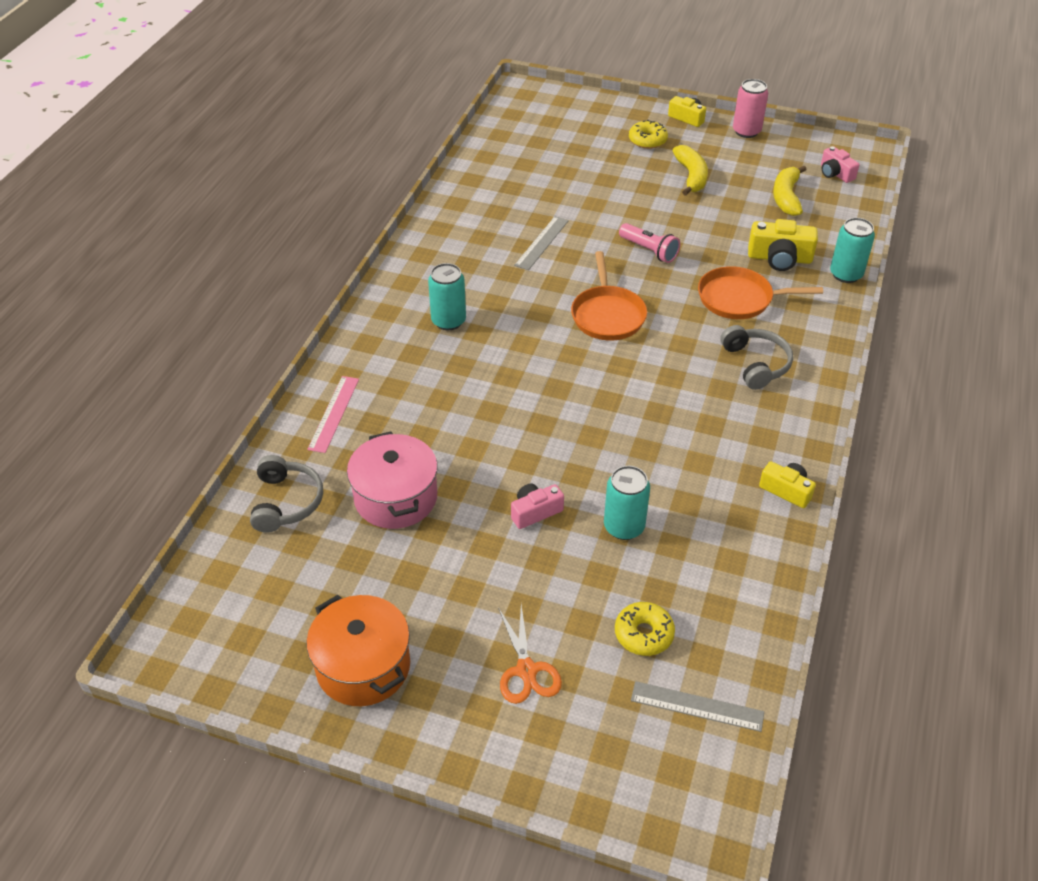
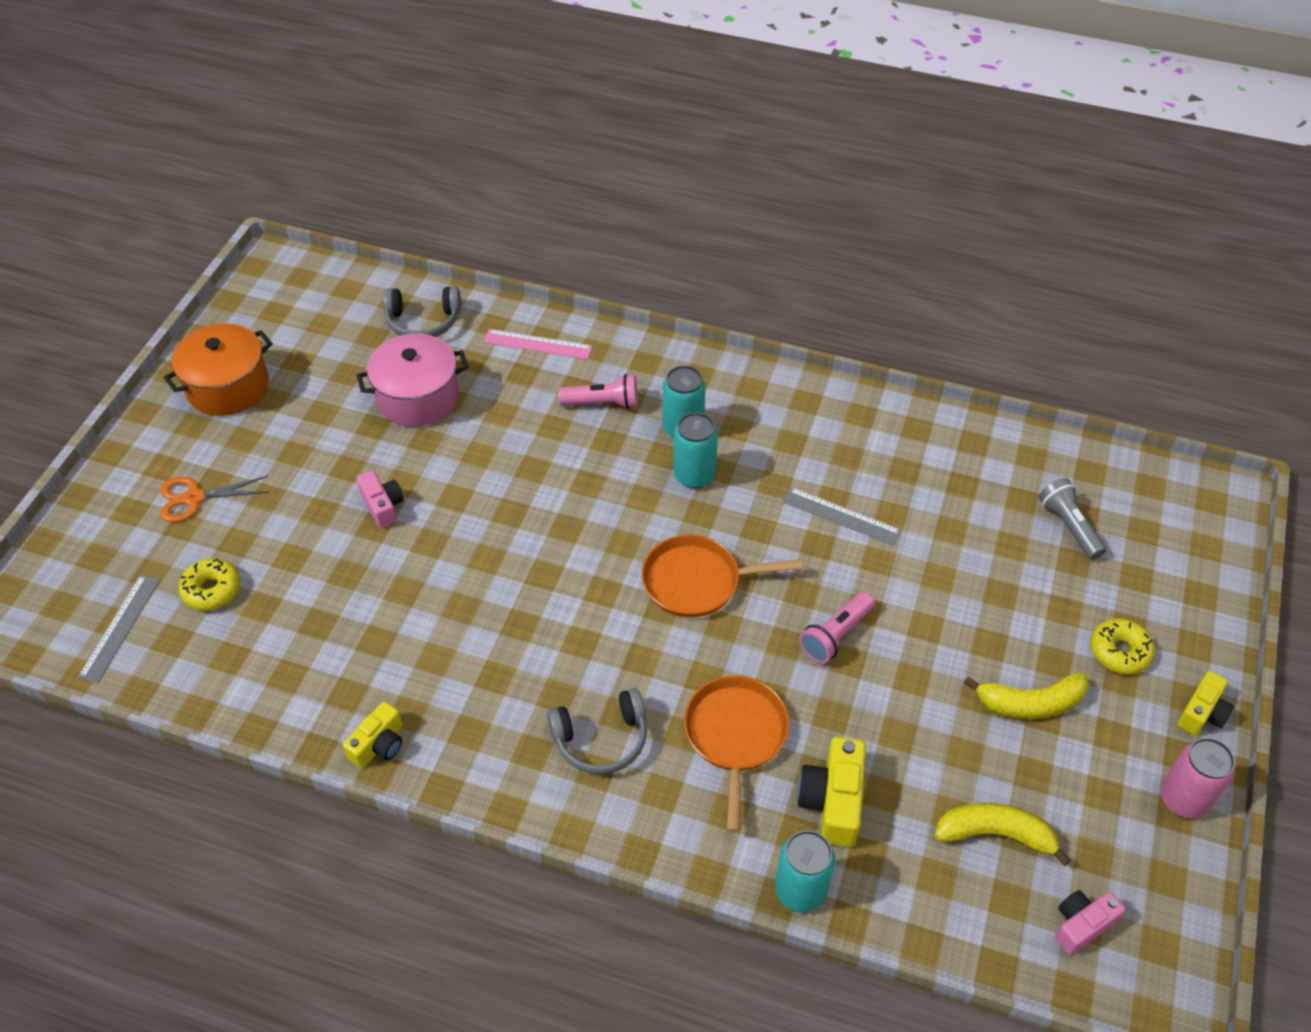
camera: 90 degrees right, 5 degrees up
turquoise can [604,466,650,540] -> turquoise can moved to [673,412,718,488]
none -> pink flashlight [558,374,638,409]
none -> grey flashlight [1039,478,1106,560]

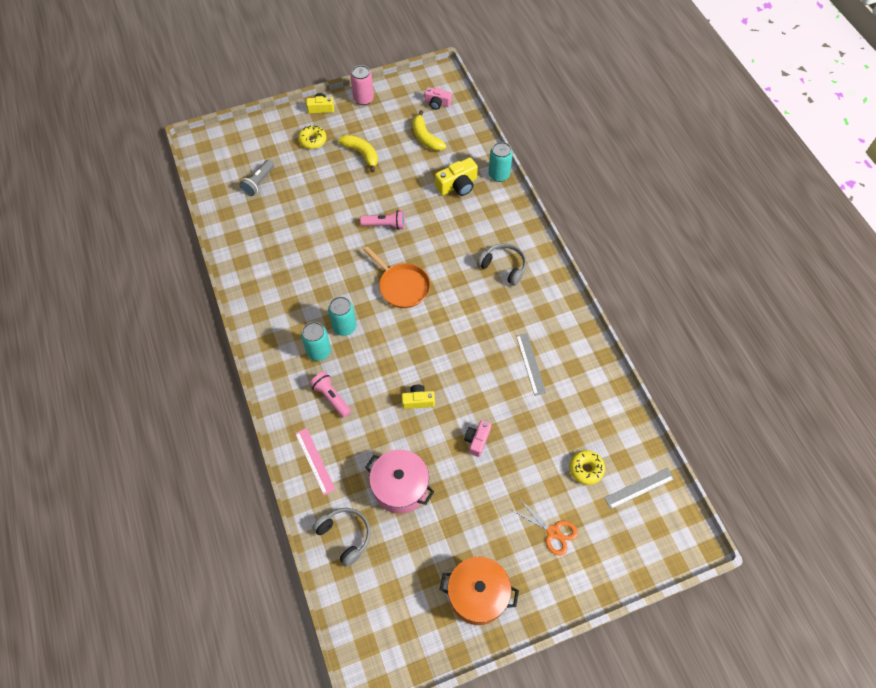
camera: 130 degrees left, 10 degrees up
yellow camera [343,701,403,768] -> yellow camera moved to [402,384,435,409]
orange pan [684,676,789,832] -> none
grey ruler [783,487,901,546] -> grey ruler moved to [516,333,546,396]

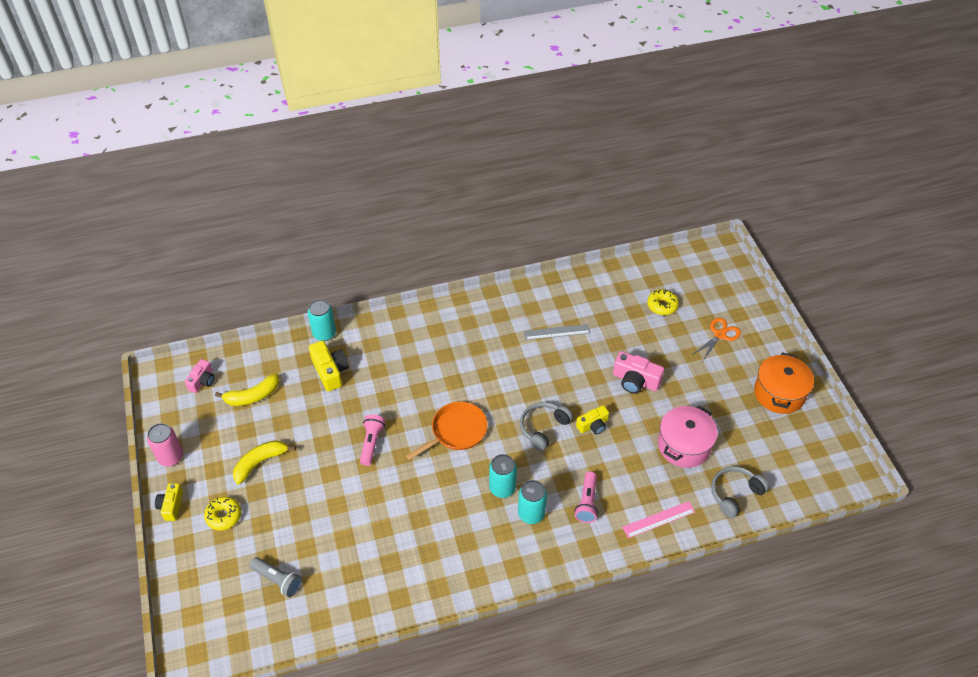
camera: 85 degrees left, 10 degrees down
pink flashlight [310,372,351,418] -> pink flashlight turned 45 degrees counterclockwise [575,472,598,523]
yellow camera [402,384,435,409] -> yellow camera turned 120 degrees counterclockwise [576,405,609,435]
pink camera [464,420,491,457] -> pink camera [613,351,664,394], size x1.52
grey headphones [477,243,527,286] -> grey headphones moved to [520,402,573,451]
grey ruler [604,468,675,509] -> none

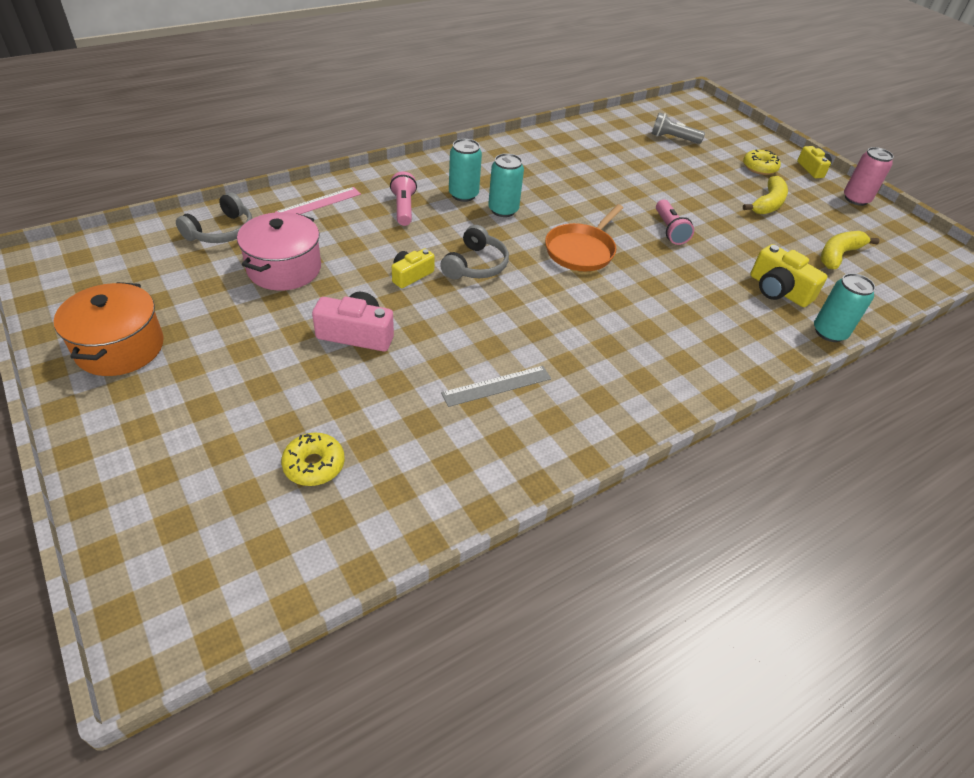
camera: 160 degrees right, 5 degrees down
pink camera [185,359,214,393] -> none
orange scissors [692,318,741,361] -> none

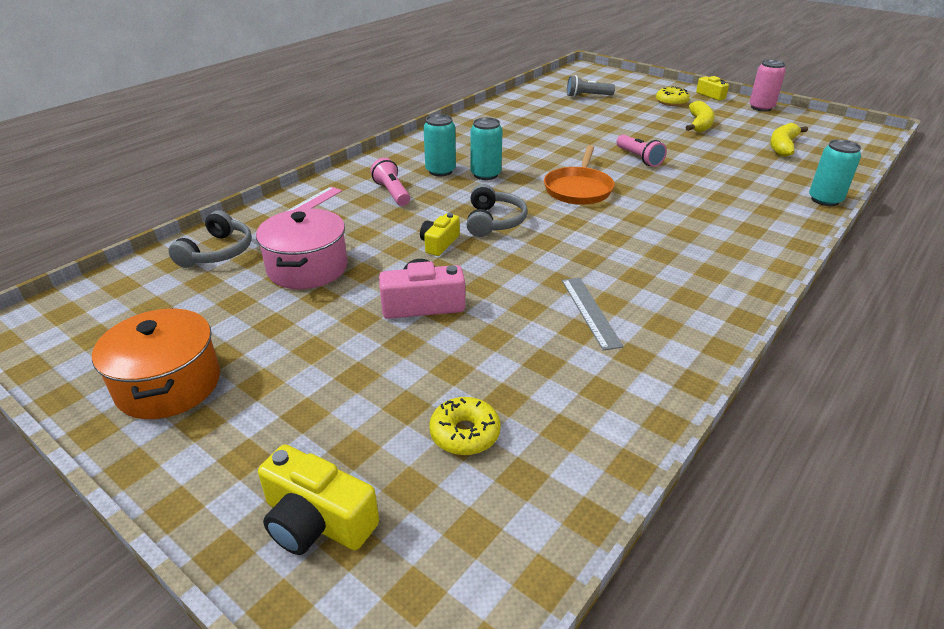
camera: 15 degrees left, 10 degrees down
grey ruler [441,366,551,407] -> grey ruler turned 60 degrees counterclockwise [562,278,624,351]
yellow camera [750,244,828,307] -> yellow camera moved to [258,444,379,555]

